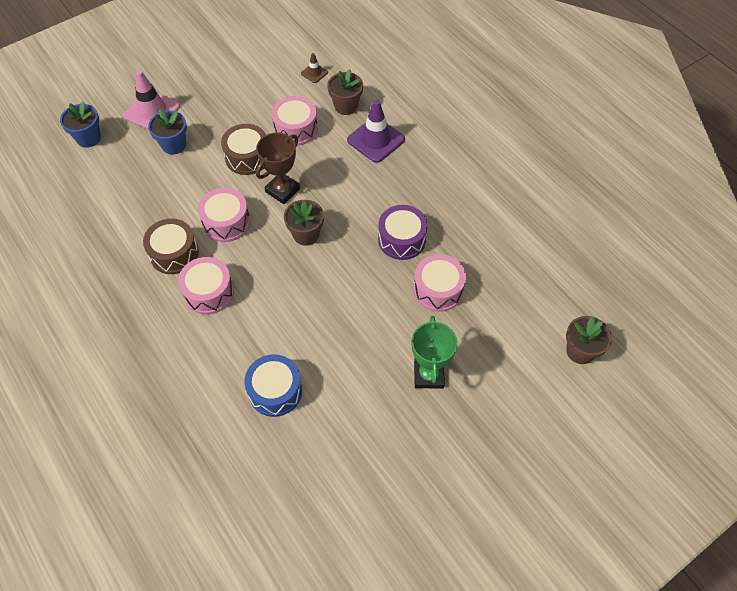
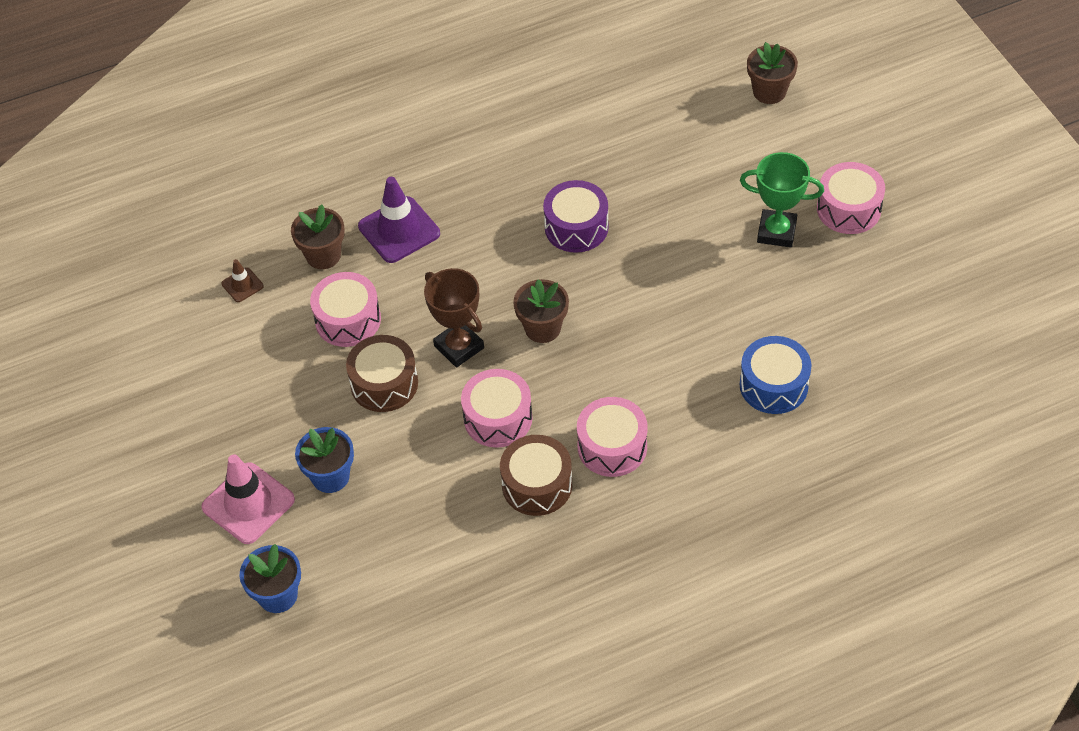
camera: 75 degrees left, 5 degrees down
pink drum [413,254,466,312] -> pink drum moved to [817,162,885,234]

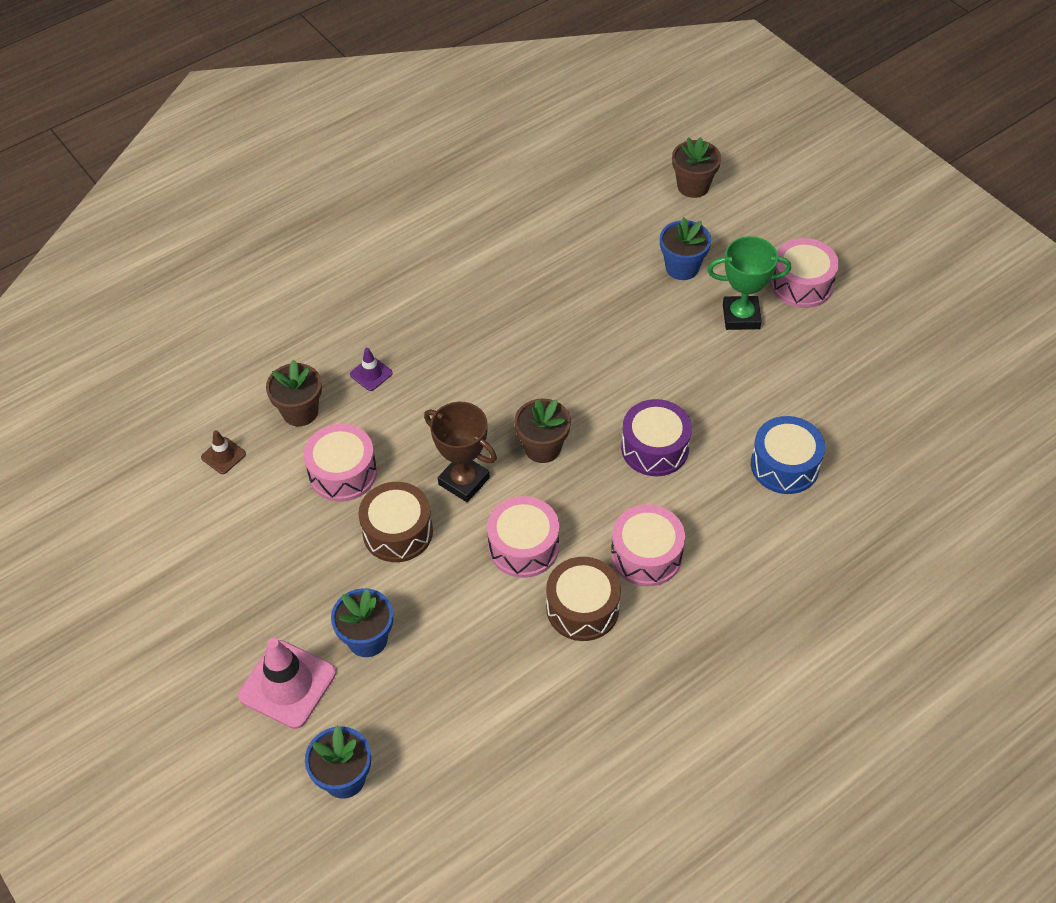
camera: 15 degrees left, 0 degrees up
purple traffic cone [358,177,440,263] -> purple traffic cone [350,348,393,391], size x0.50
purple drum [543,180,609,253] -> purple drum moved to [621,399,692,476]
none -> blue flower pot [660,218,711,280]

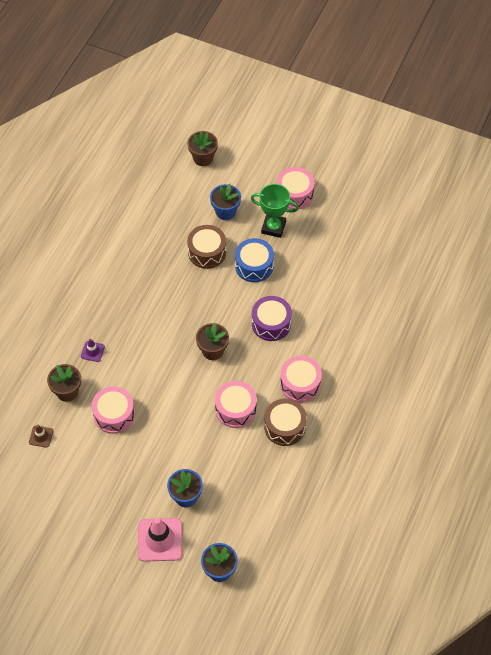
camera: 30 degrees left, 5 degrees up
brown drum [359,482,433,562] -> brown drum moved to [187,225,226,269]
brown trophy [424,402,497,502] -> none
green trophy [707,236,791,330] -> green trophy turned 45 degrees clockwise [251,184,299,238]
blue drum [751,416,825,494] -> blue drum moved to [235,238,274,282]

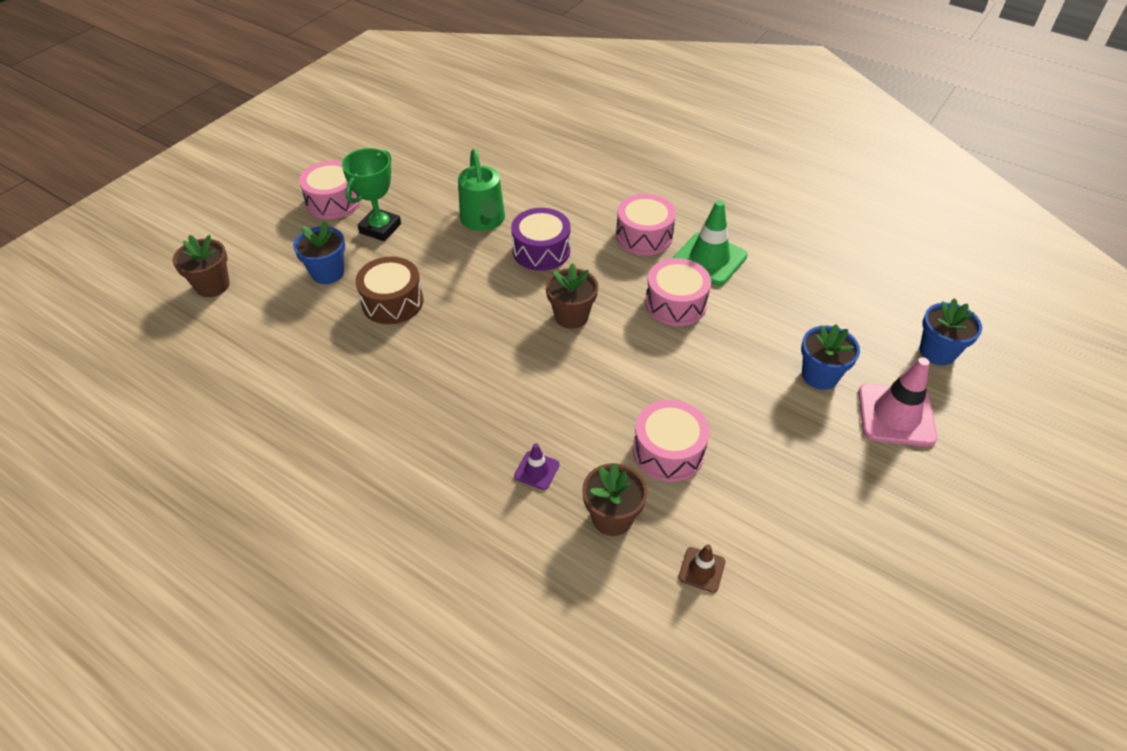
camera: 80 degrees left, 10 degrees down
blue drum [235,238,274,282] -> none
brown drum [264,398,307,446] -> green traffic cone [673,200,747,285]
none -> green watering can [458,149,505,231]

